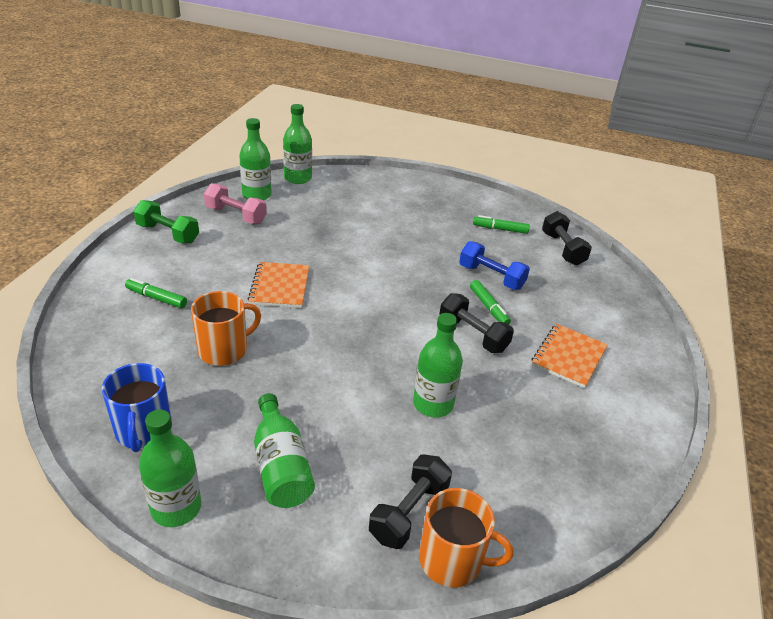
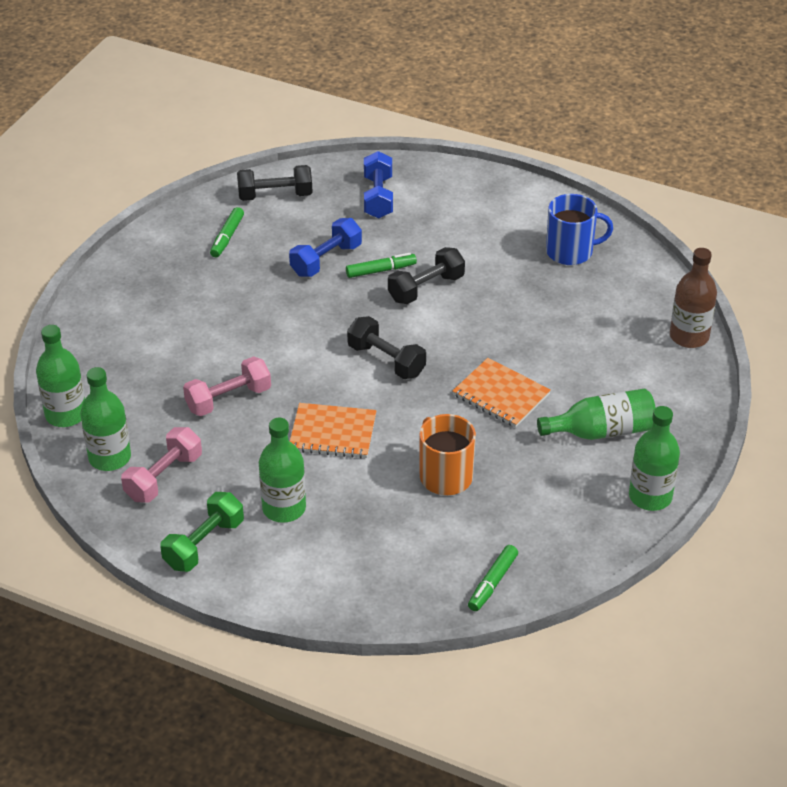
camera: 80 degrees left, 5 degrees up
blue mug [102,363,172,452] -> blue mug moved to [546,194,613,265]
green marker [125,278,187,308] -> green marker moved to [468,545,518,611]
black dumbbell [369,455,452,549] -> black dumbbell moved to [347,316,426,379]
green bottle [413,313,463,417] -> green bottle moved to [259,418,306,523]
orange mug [419,488,513,587] -> brown bottle [670,248,717,348]
orange notebook [531,324,608,388] -> orange notebook moved to [452,358,551,428]
none -> pink dumbbell [183,356,271,416]
none -> blue dumbbell [364,151,393,218]

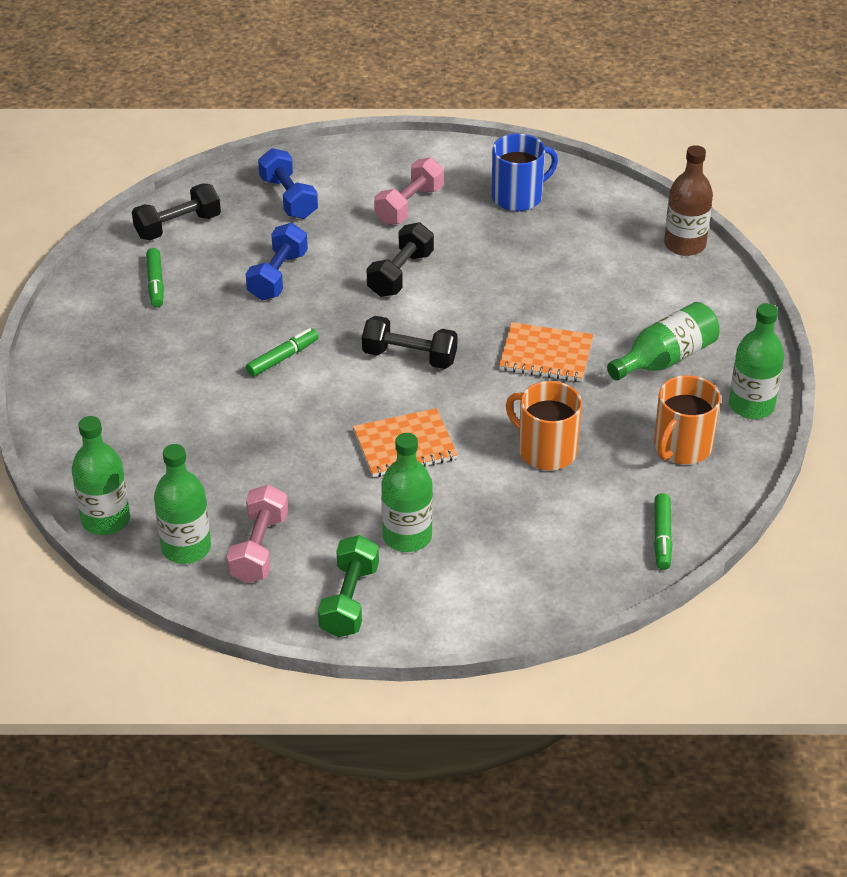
camera: 25 degrees left, 0 degrees up
pink dumbbell [183,356,271,416] -> pink dumbbell moved to [374,157,444,225]
green marker [346,253,417,278] -> green marker moved to [246,328,319,377]
none -> orange mug [654,375,721,464]

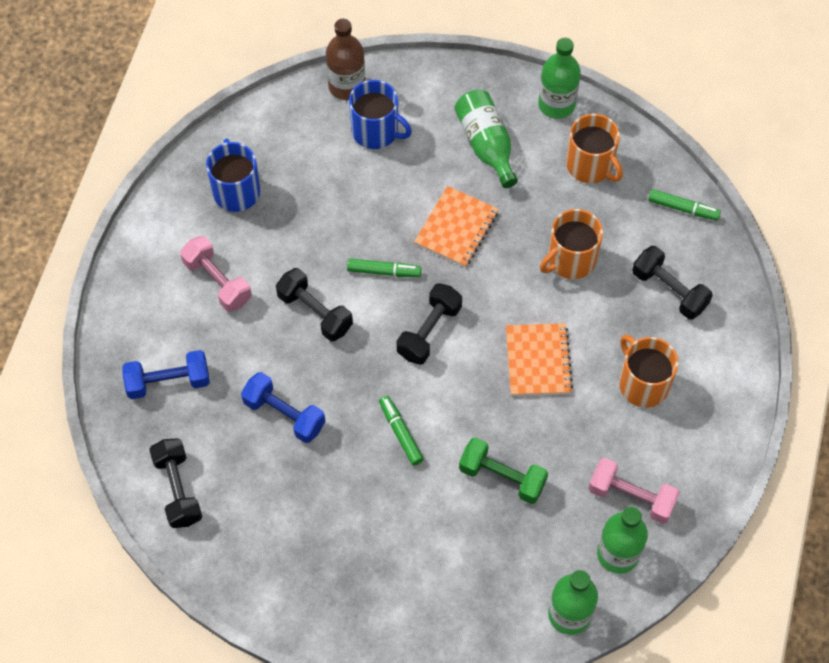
camera: 75 degrees left, 20 degrees up
green marker [146,248,164,308] -> green marker moved to [347,259,421,277]
green dumbbell [318,535,379,637] -> green dumbbell moved to [459,437,548,504]
green bottle [381,433,433,552] -> orange mug [619,335,679,408]
none -> blue mug [349,80,412,149]
none -> black dumbbell [632,246,713,319]

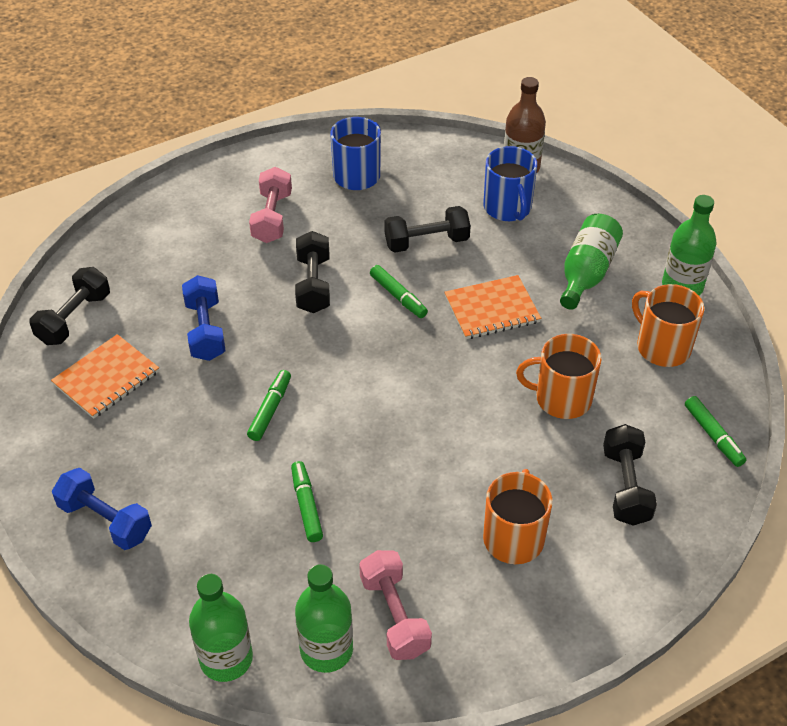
camera: 45 degrees right, 15 degrees down
blue dumbbell [122,350,210,399] -> blue dumbbell moved to [52,468,152,550]
black dumbbell [397,283,462,365] -> black dumbbell moved to [384,206,471,252]
green dumbbell [459,437,548,504] -> green marker [291,461,323,542]
orange notebook [506,323,573,396] -> orange notebook moved to [51,334,159,419]
orange mug [566,114,623,183] -> orange mug turned 135 degrees clockwise [632,284,704,367]

